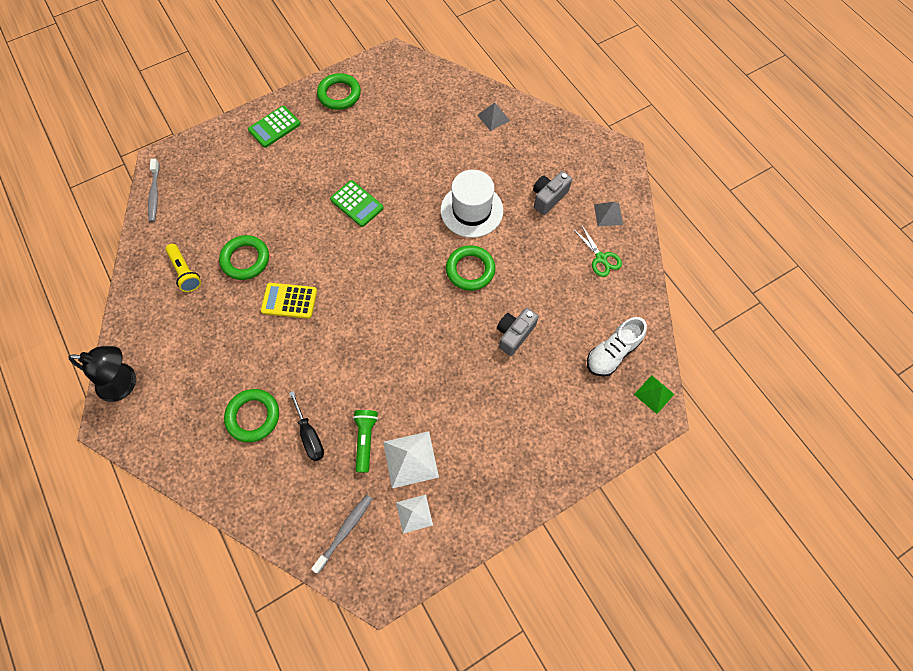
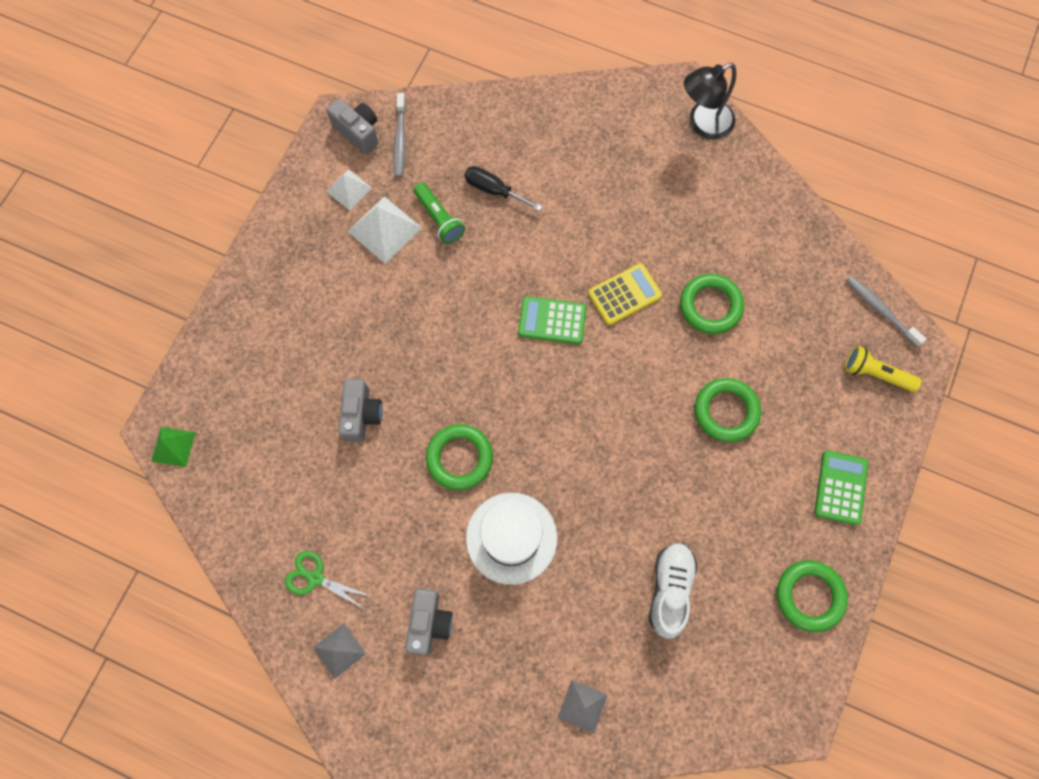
camera: 145 degrees right, 5 degrees up
yellow flashlight [165,244,201,292] -> yellow flashlight moved to [845,346,922,392]
green ring [224,389,279,442] -> green ring moved to [695,378,761,442]
green calculator [330,180,384,227] -> green calculator moved to [518,296,587,344]
white shoe [587,317,647,376] -> white shoe moved to [649,543,698,639]
none -> grey camera [326,98,378,154]

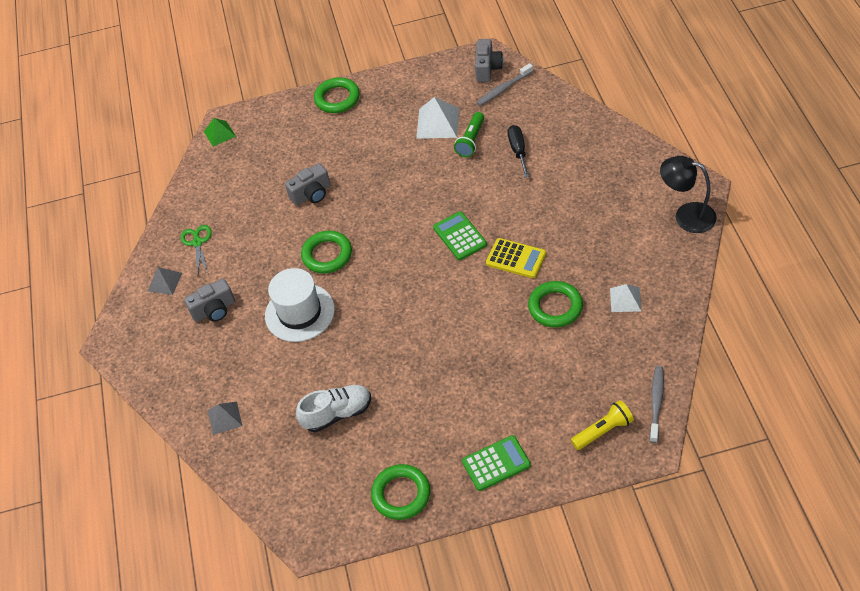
camera: 60 degrees right, 20 degrees down
white pyramid [326,169,372,210] -> white pyramid moved to [610,284,641,312]
green ring [695,378,761,442] -> green ring moved to [314,78,360,113]
yellow flashlight [845,346,922,392] -> yellow flashlight turned 75 degrees clockwise [571,400,634,450]

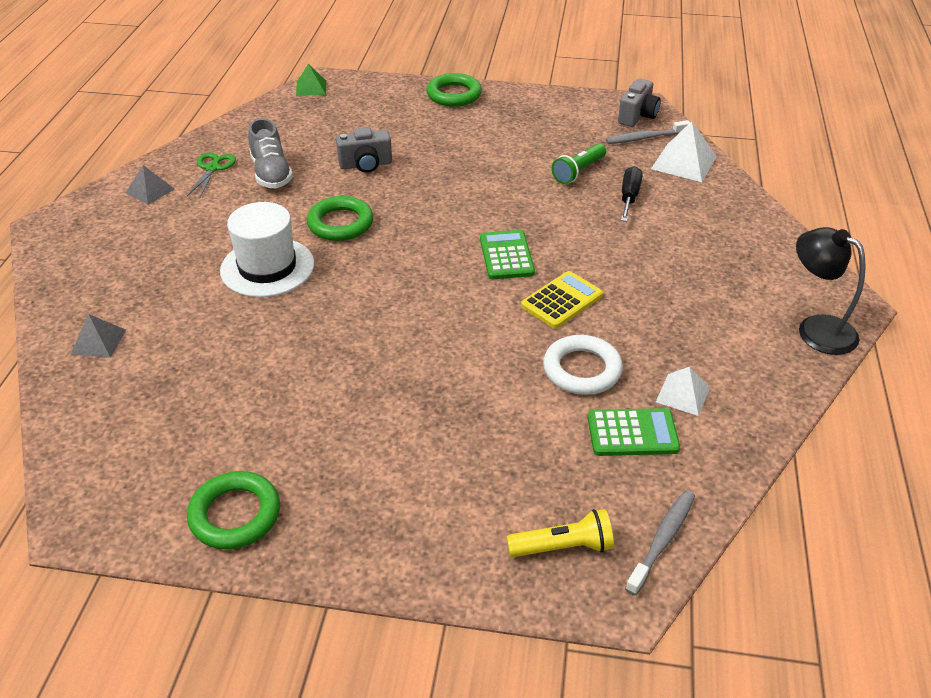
camera: 15 degrees right, 10 degrees down
grey camera [184,279,235,322] -> none
white shoe [296,385,371,432] -> none
white pyramid [416,97,459,139] -> white pyramid moved to [651,121,717,182]
green calculator [462,435,531,491] -> green calculator moved to [588,408,680,456]
yellow calculator [486,238,546,278] -> yellow calculator turned 90 degrees counterclockwise [521,271,603,328]
green ring [528,281,583,328] -> white ring [543,335,623,395]
none -> grey shoe [248,118,293,188]

